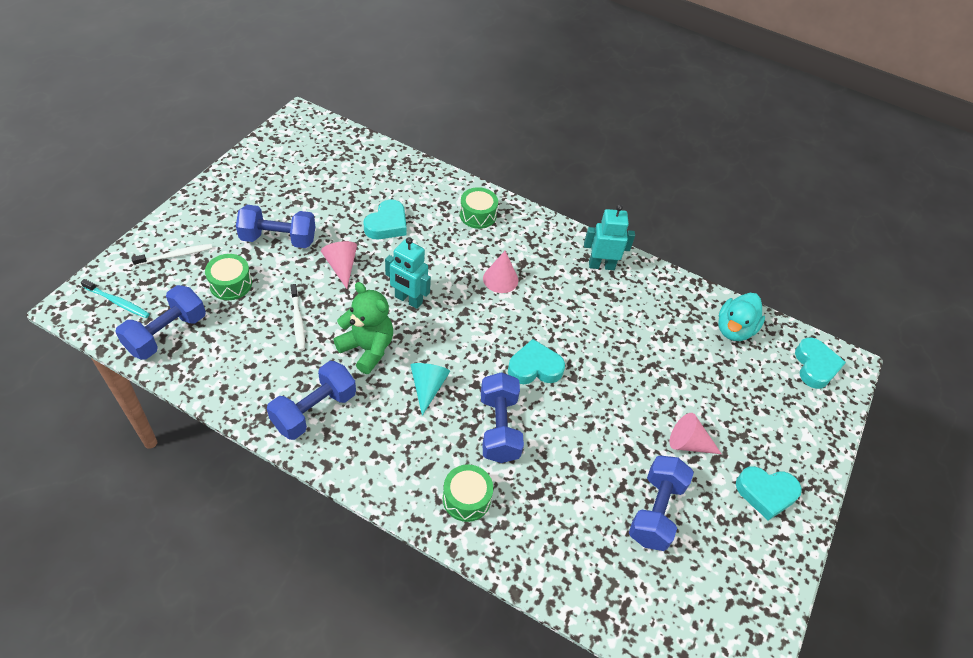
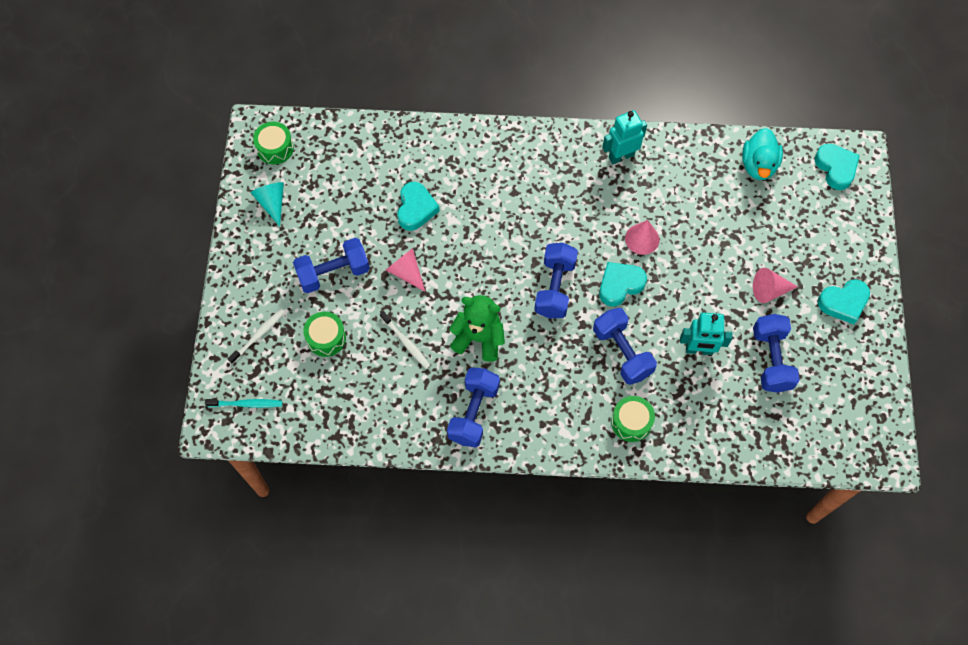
camera: 20 degrees left, 15 degrees up
blue dumbbell [115,285,206,360] -> blue dumbbell moved to [534,243,578,319]
turquoise robot [385,237,431,309] -> turquoise robot moved to [680,313,733,355]
turquoise cone [410,363,450,416] -> turquoise cone moved to [250,182,284,227]
green drum [460,187,498,229] -> green drum moved to [253,122,294,164]
pink cone [483,251,518,293] -> pink cone moved to [625,220,659,255]

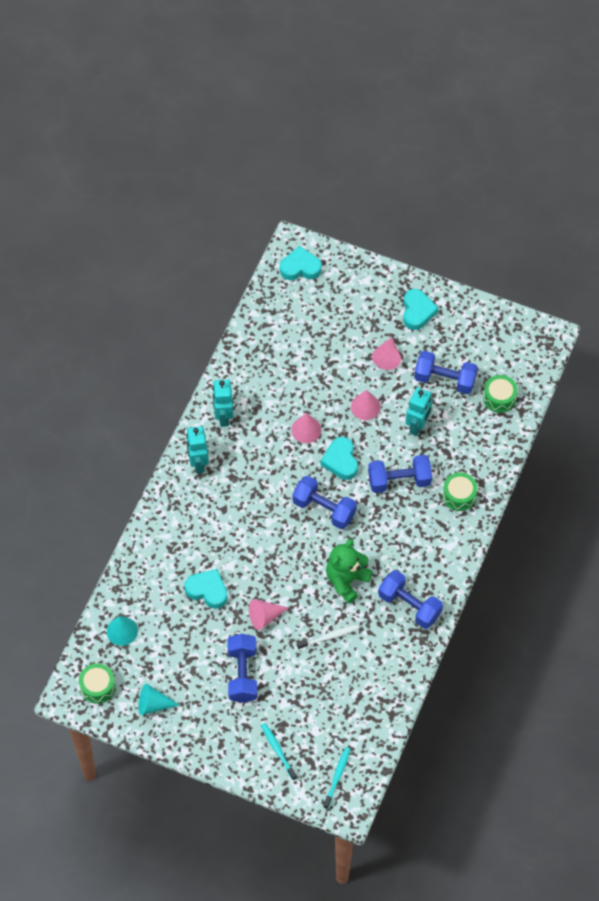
camera: 70 degrees left, 5 degrees down
white toothbrush [228,309,285,364] -> turquoise toothbrush [261,723,297,780]
green drum [303,312,346,357] -> green drum moved to [483,375,518,413]
turquoise duck [742,128,783,180] -> none
none -> turquoise cone [107,616,138,646]
none -> turquoise robot [186,426,209,474]
none -> pink cone [351,390,381,420]

